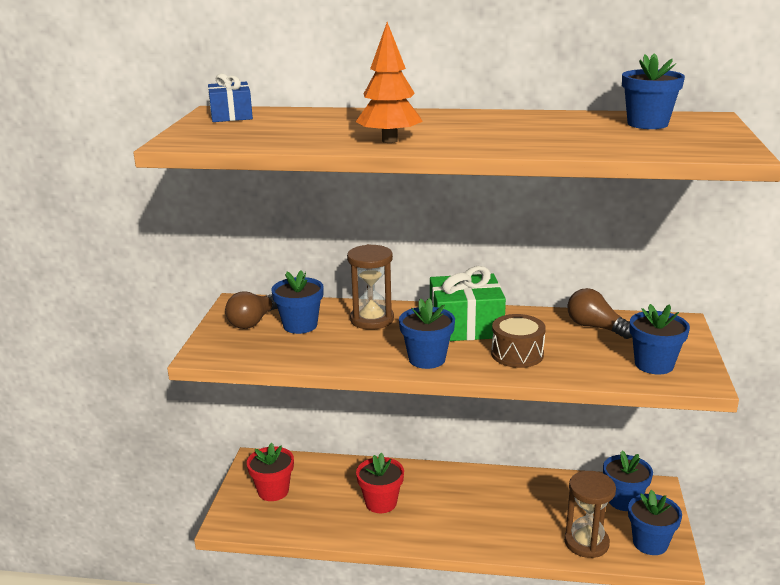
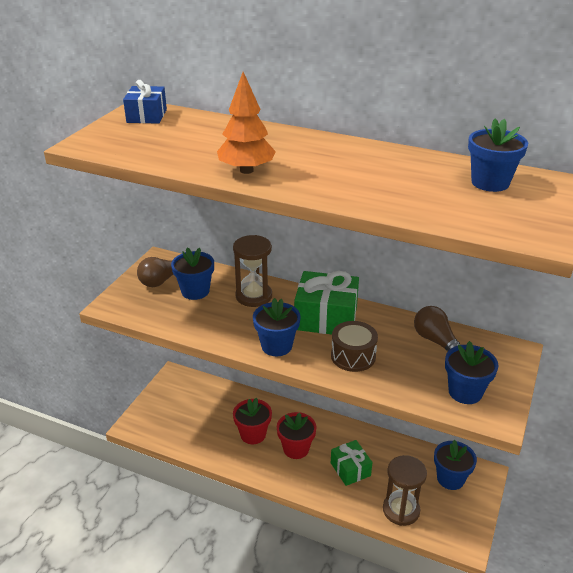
camera: 15 degrees right, 10 degrees up
red flower pot [247,443,294,501] -> red flower pot moved to [277,412,316,459]
blue flower pot [628,490,682,555] -> none
none -> green gift [331,440,372,486]

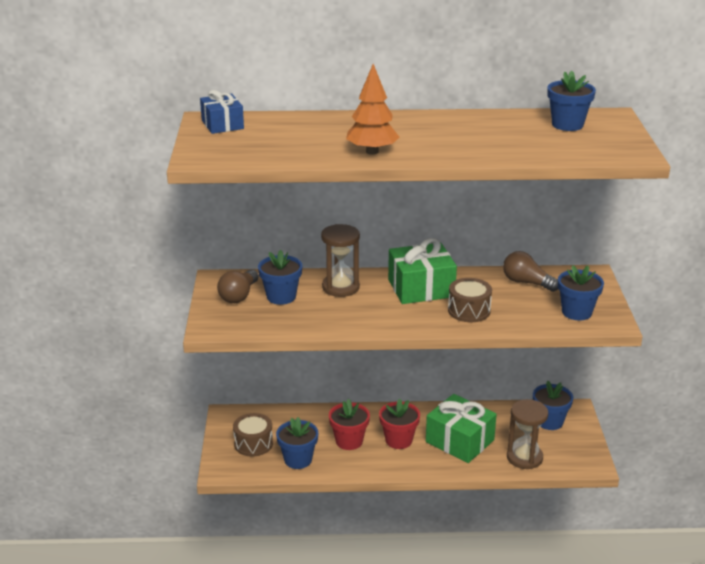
camera: 25 degrees left, 5 degrees down
blue flower pot [253,298,301,356] -> blue flower pot moved to [276,417,318,469]
green gift [331,440,372,486] -> green gift [426,394,497,463], size x1.60
none -> brown drum [233,413,273,457]

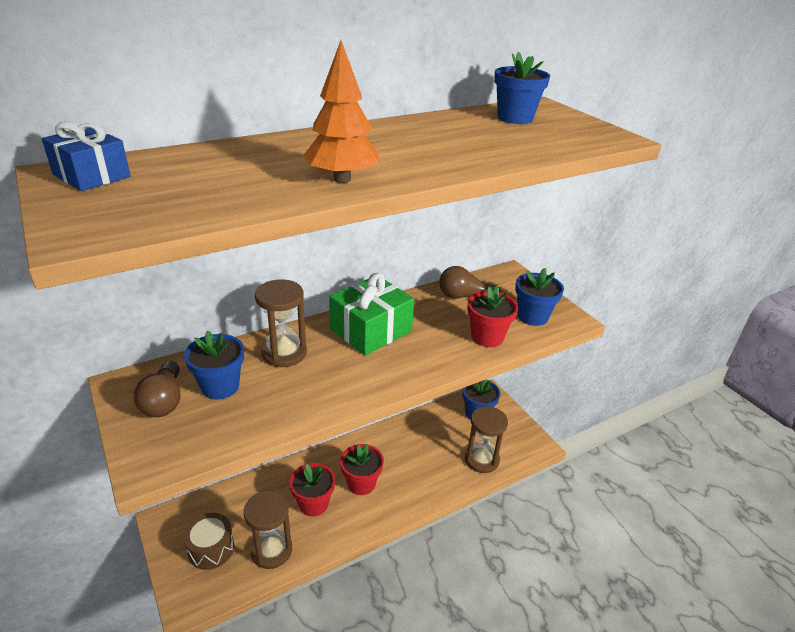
camera: 30 degrees left, 5 degrees up
blue flower pot [276,417,318,469] -> brown hourglass [244,491,292,569]
green gift [426,394,497,463] -> none
brown drum [448,278,492,322] -> none
none -> red flower pot [467,286,518,347]

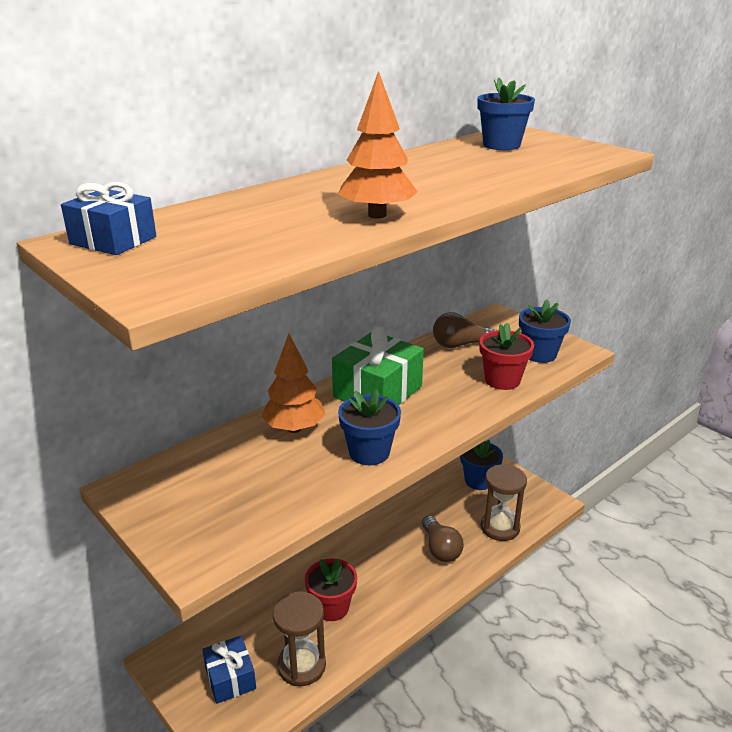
camera: 10 degrees left, 5 degrees down
brown light bulb [134,361,180,417] -> brown light bulb moved to [422,516,464,562]
brown drum [183,513,235,570] -> blue gift [202,636,256,704]
blue flower pot [184,331,244,400] -> blue flower pot moved to [338,389,401,465]
brown hourglass [255,279,307,367] -> orange tree [261,334,325,433]
red flower pot [340,444,384,495] -> none

